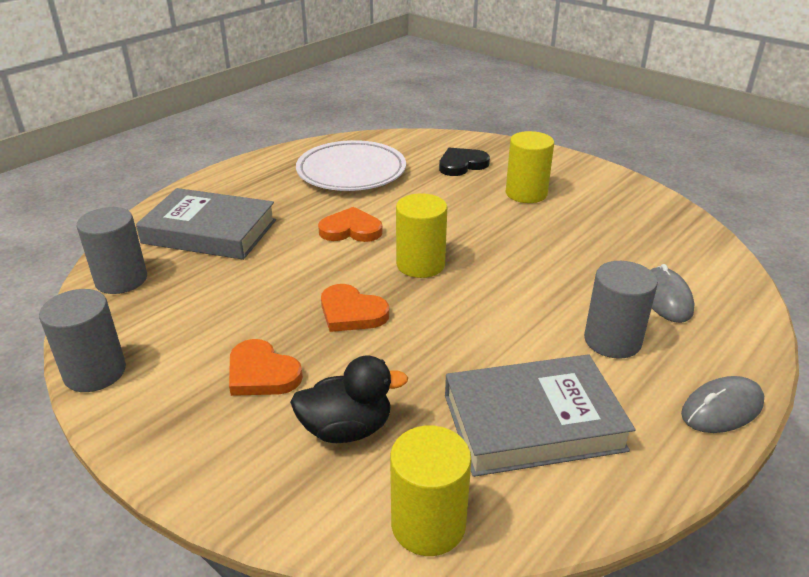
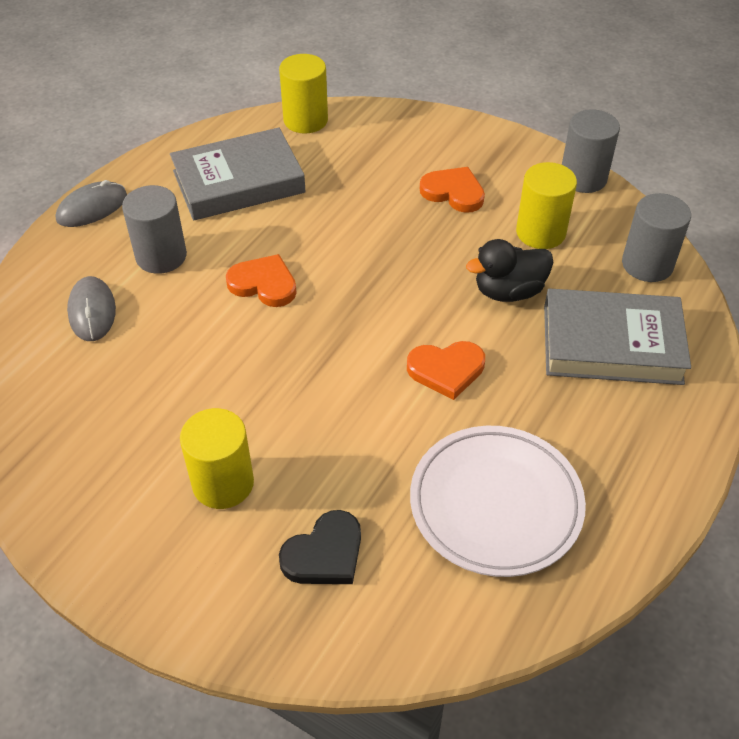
camera: 170 degrees right, 15 degrees up
black duck [290,356,408,443] -> black duck moved to [466,239,553,302]
orange heart [321,284,389,332] -> orange heart moved to [226,254,297,307]
yellow cylinder [396,193,447,278] -> yellow cylinder moved to [516,162,577,249]

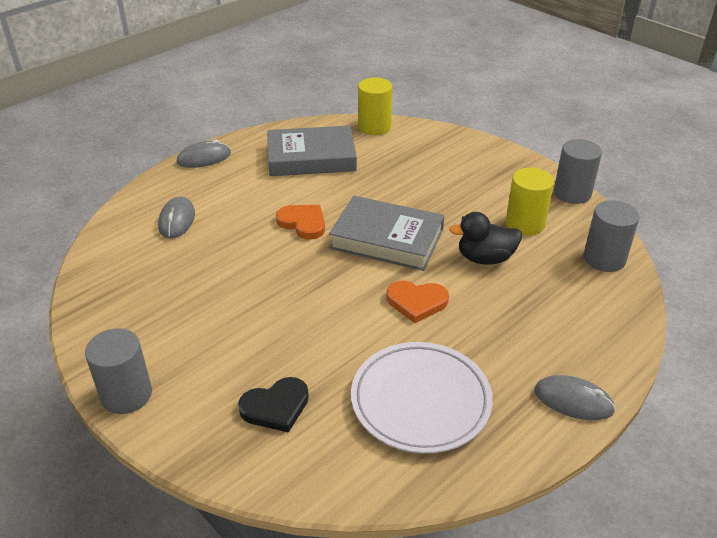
camera: 15 degrees right, 10 degrees down
grey cylinder [122,185,187,274] -> grey cylinder moved to [85,329,152,414]
yellow cylinder [180,408,254,509] -> none
orange heart [420,167,485,213] -> none
grey book [544,289,691,385] -> grey book moved to [329,196,445,271]
none -> grey mouse [534,375,616,420]

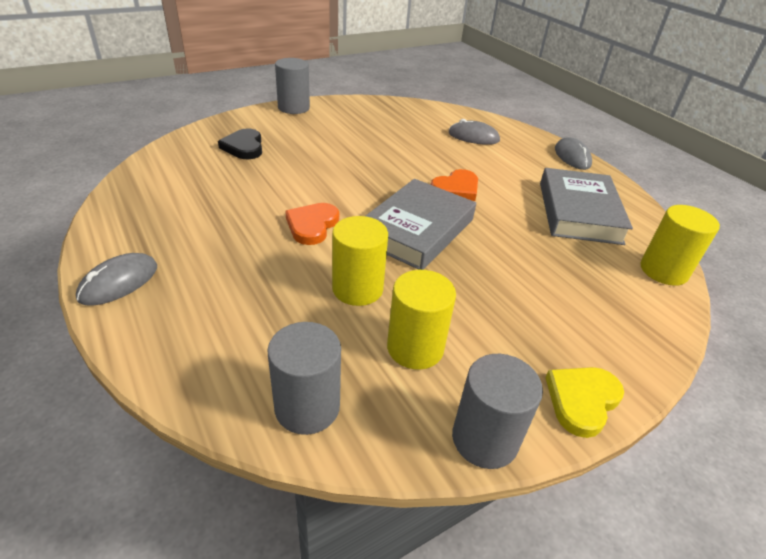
camera: 100 degrees right, 0 degrees up
white plate [351,342,493,453] -> none
black duck [449,212,522,265] -> yellow cylinder [332,216,388,306]
none -> yellow heart [545,367,624,438]

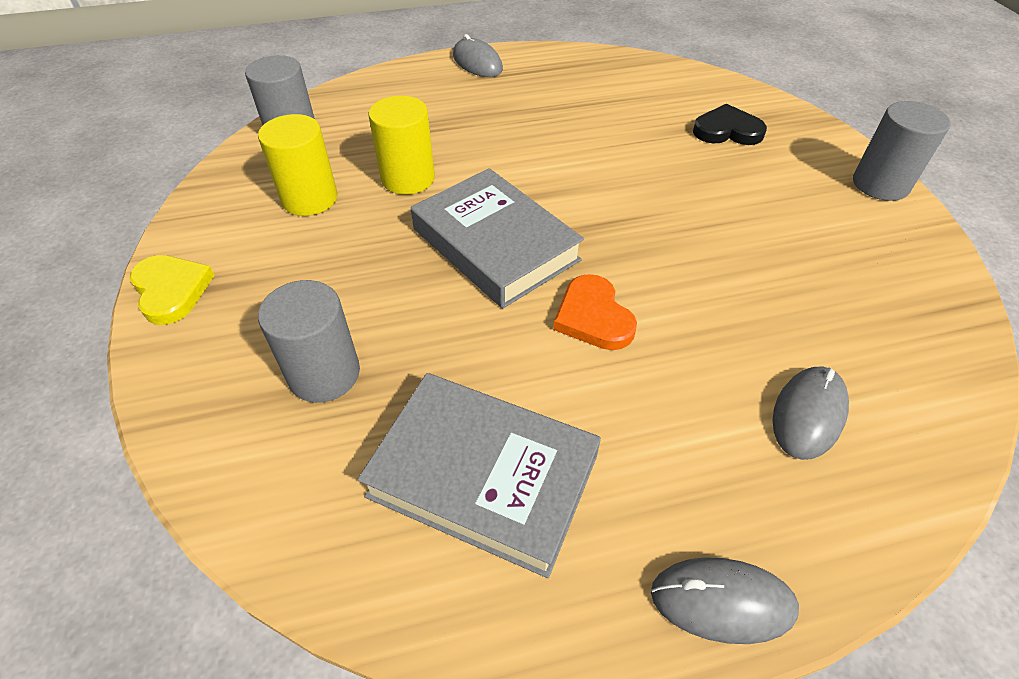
camera: 110 degrees right, 10 degrees up
orange heart [285,203,339,245] -> none
grey cylinder [452,354,543,469] -> grey cylinder moved to [258,280,360,403]
yellow cylinder [641,205,720,286] -> none

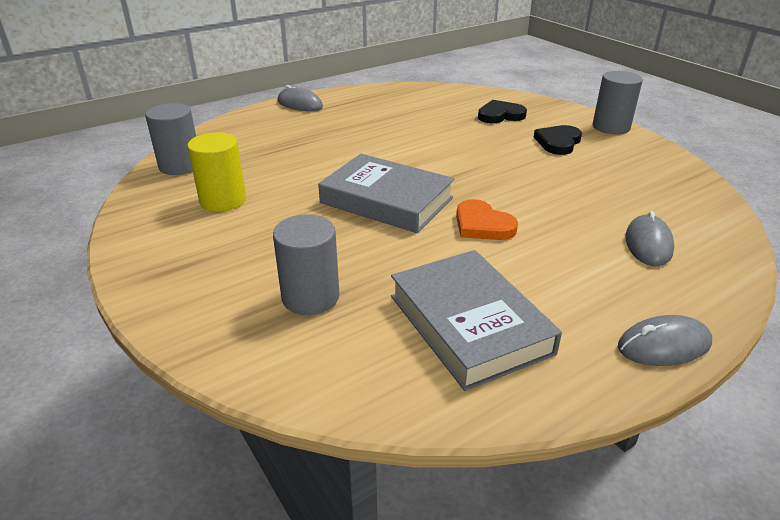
camera: 20 degrees left, 15 degrees down
yellow heart [130,255,215,325] -> none
grey book [357,373,601,578] -> grey book turned 60 degrees clockwise [391,250,562,391]
yellow cylinder [369,96,435,195] -> none
none -> black heart [534,125,582,155]

